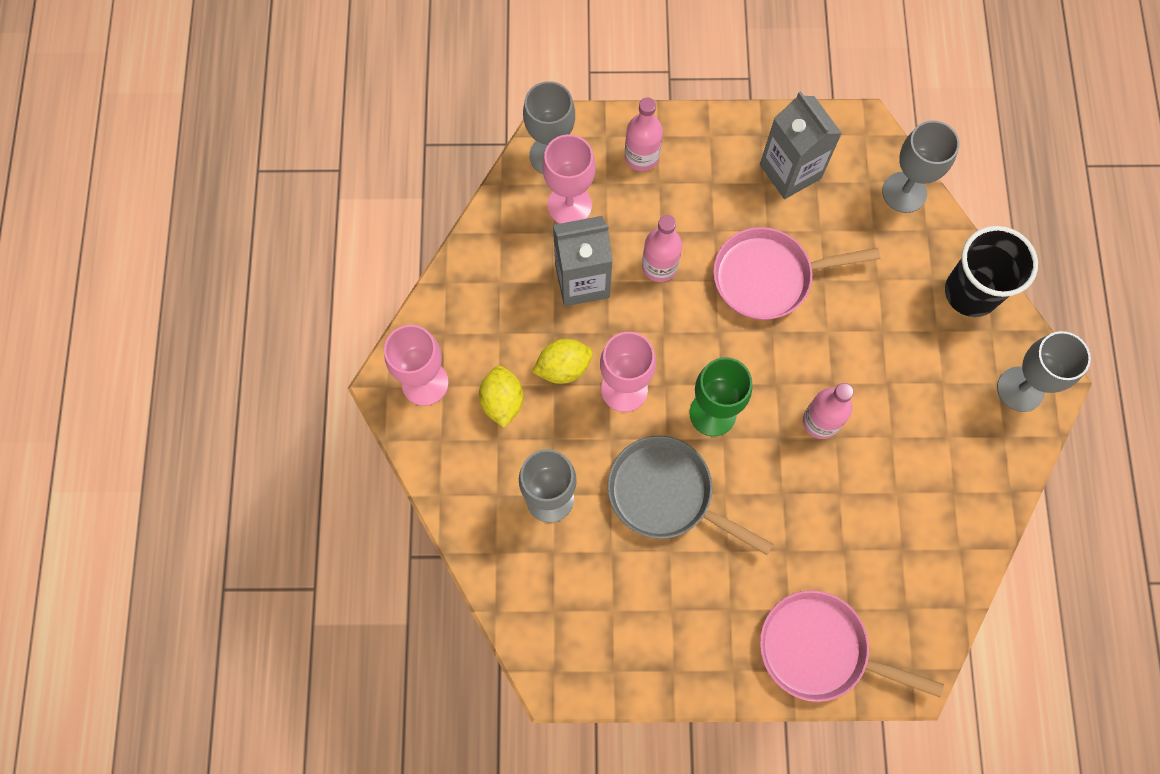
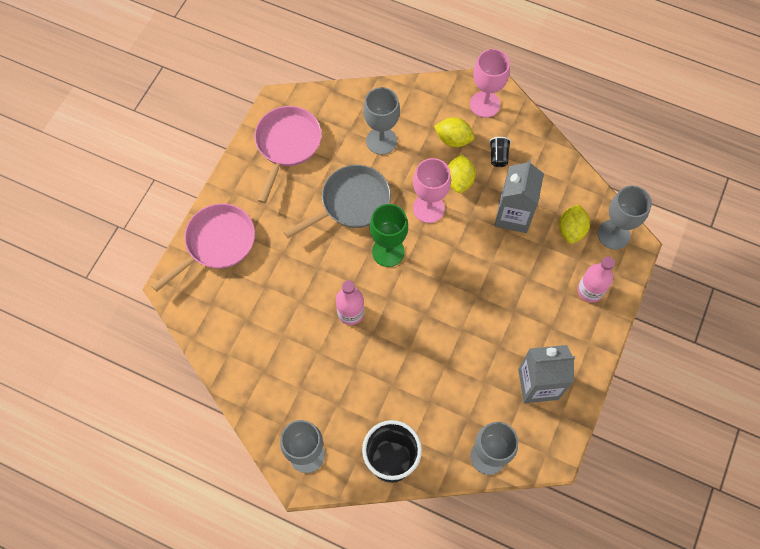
camera: 115 degrees right, 5 degrees down
pink goblet [542,134,596,224] -> yellow lemon [559,204,590,244]
pink bottle [642,215,682,282] -> none
pink pan [713,227,880,320] -> pink pan moved to [254,106,322,203]
none -> black cup [489,137,511,167]

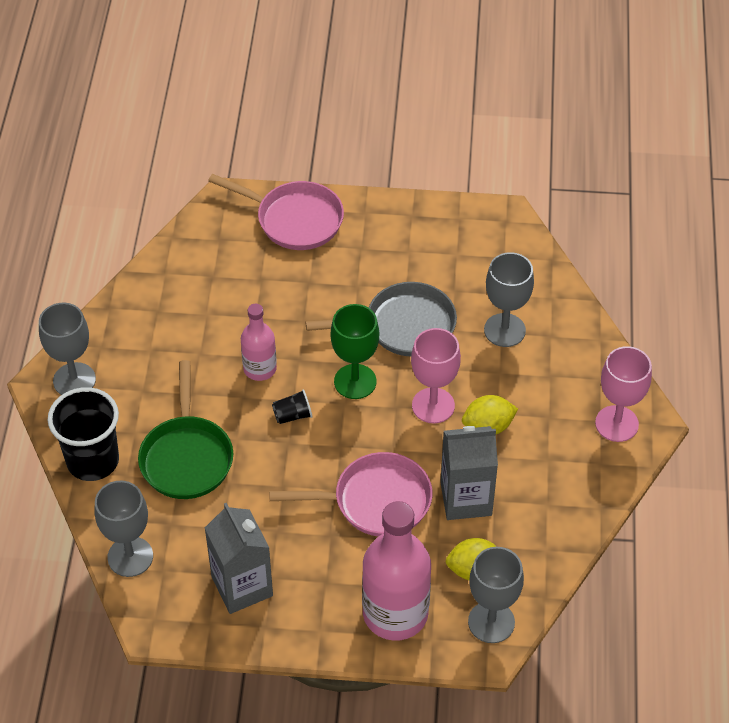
camera: 70 degrees right, 15 degrees down
pink pan [254,106,322,203] -> pink pan moved to [269,452,432,537]
grey pan [284,165,391,238] -> grey pan turned 45 degrees counterclockwise [306,282,457,356]
yellow lemon [434,117,475,147] -> none
black cup [489,137,511,167] -> black cup moved to [272,389,312,424]
pink bottle [578,256,615,302] -> pink bottle [362,501,431,640], size x1.78
none -> green pan [138,360,233,499]

